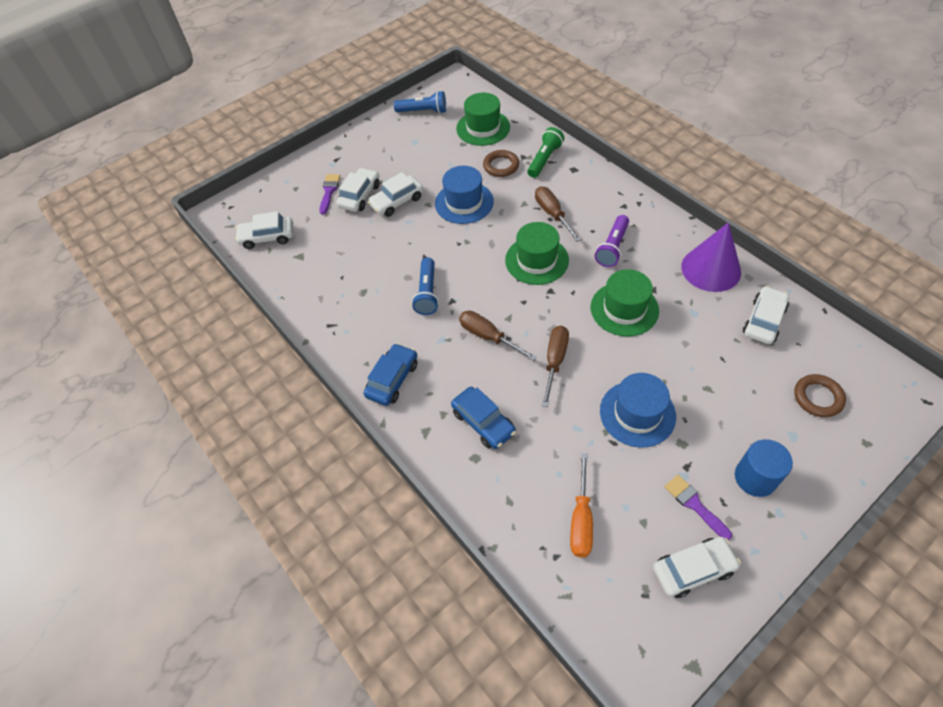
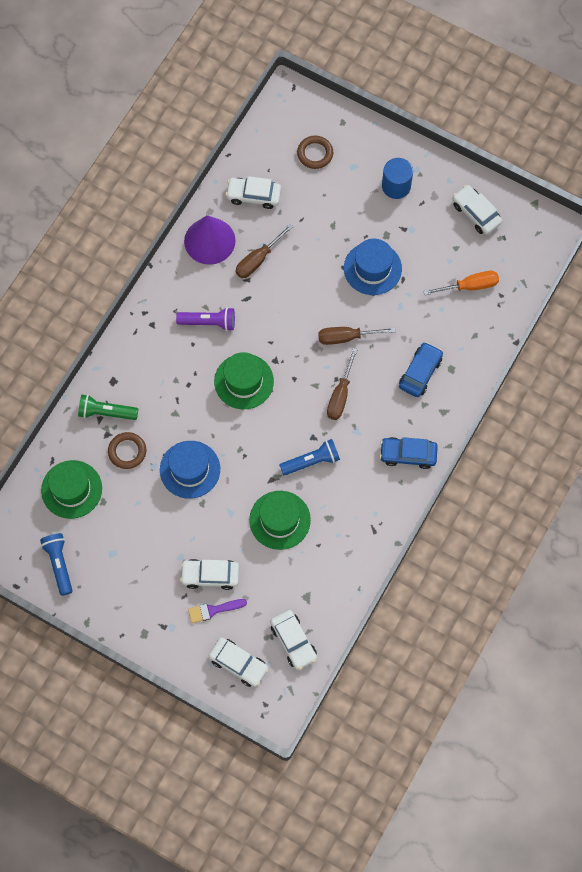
camera: 115 degrees left, 15 degrees up
white car [367,172,423,217] -> white car moved to [209,637,269,687]
brown screwdriver [535,187,581,242] -> brown screwdriver moved to [235,224,293,278]
green hat [591,269,659,336] -> green hat moved to [249,491,311,550]
purple brush [665,475,732,540] -> none

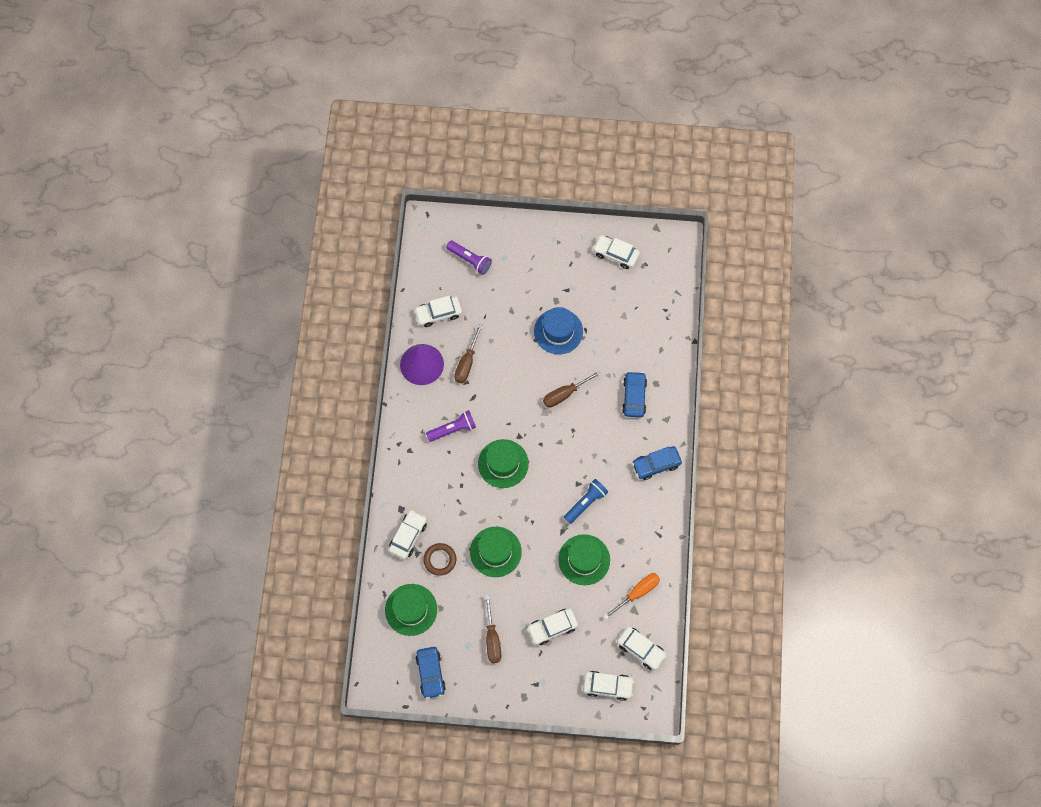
camera: 25 degrees left, 0 degrees up
blue flashlight [40,533,73,596] -> blue car [415,647,446,699]
green flashlight [78,395,138,420] -> white car [389,510,427,559]
blue hat [160,441,220,499] -> green hat [470,527,522,577]
purple brush [188,599,247,623] -> none
brown ring [297,136,333,169] -> purple flashlight [446,241,492,275]
brown screwdriver [327,348,358,420] -> brown screwdriver moved to [485,594,501,663]
blue cylinder [382,158,413,199] -> none
orange screwdriver [424,271,499,295] -> orange screwdriver moved to [604,573,660,619]

